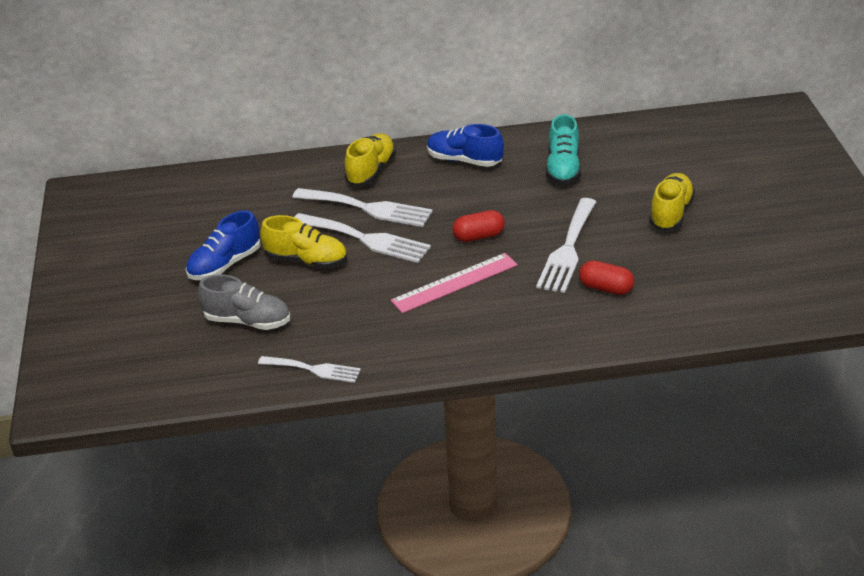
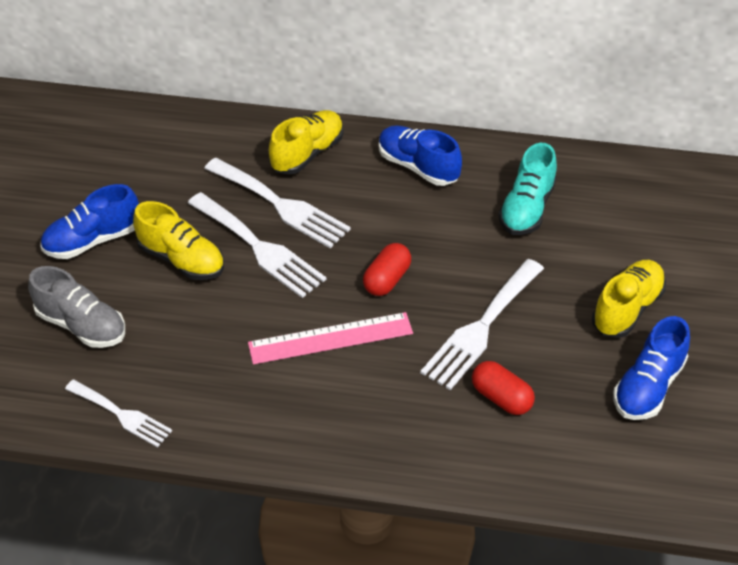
camera: 15 degrees right, 10 degrees up
red capsule [452,210,505,242] -> red capsule turned 60 degrees counterclockwise [363,243,411,296]
none -> blue shoe [613,316,690,420]

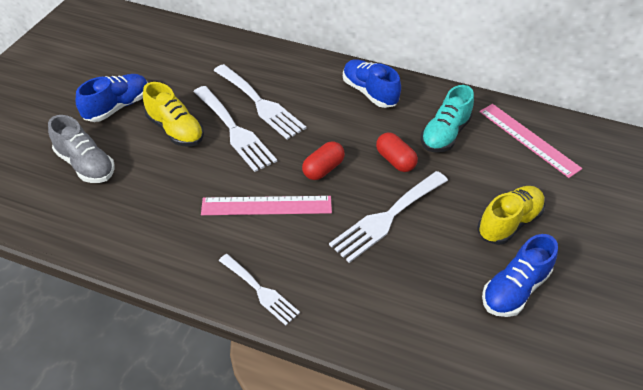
camera: 10 degrees right, 0 degrees up
blue shoe [40,184,139,259] -> blue shoe turned 150 degrees clockwise [76,74,148,122]
white fork [65,379,172,447] -> white fork moved to [219,254,300,325]
yellow shoe [269,110,344,174] -> none
red capsule [472,361,535,415] -> red capsule moved to [376,132,418,172]
none -> pink ruler [479,104,582,178]

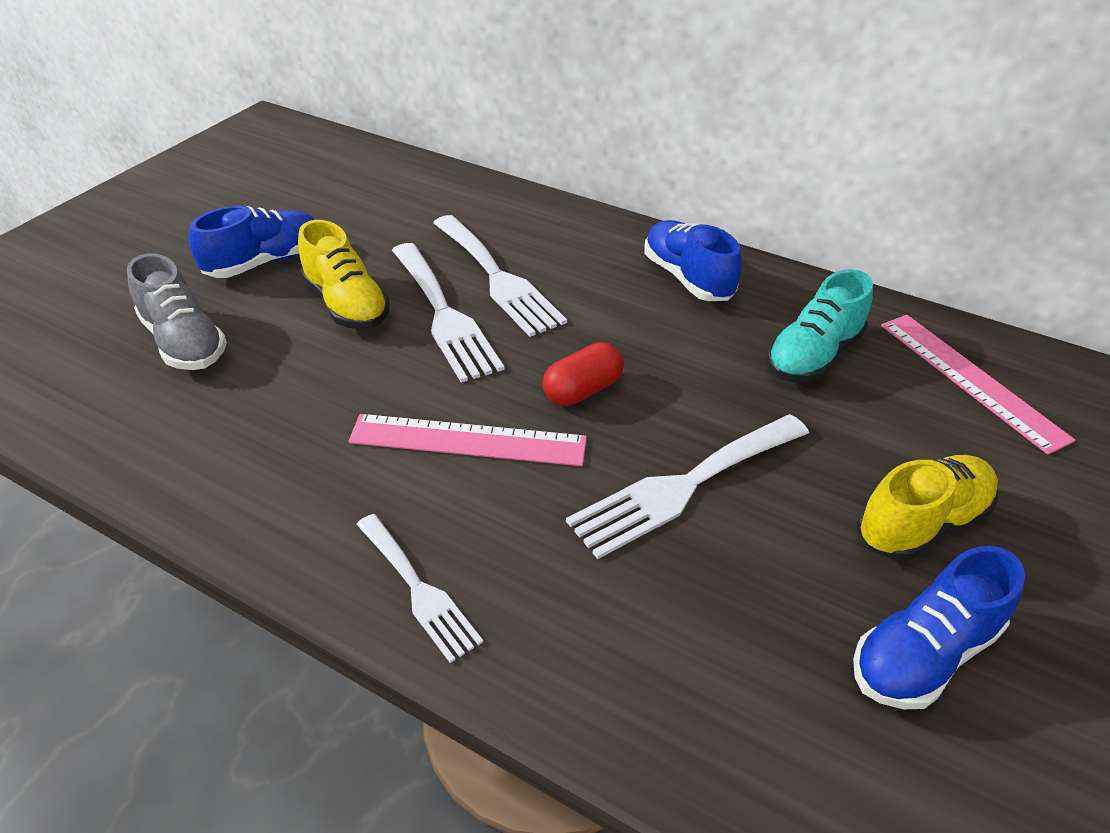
camera: 10 degrees right, 5 degrees down
red capsule [376,132,418,172] -> none

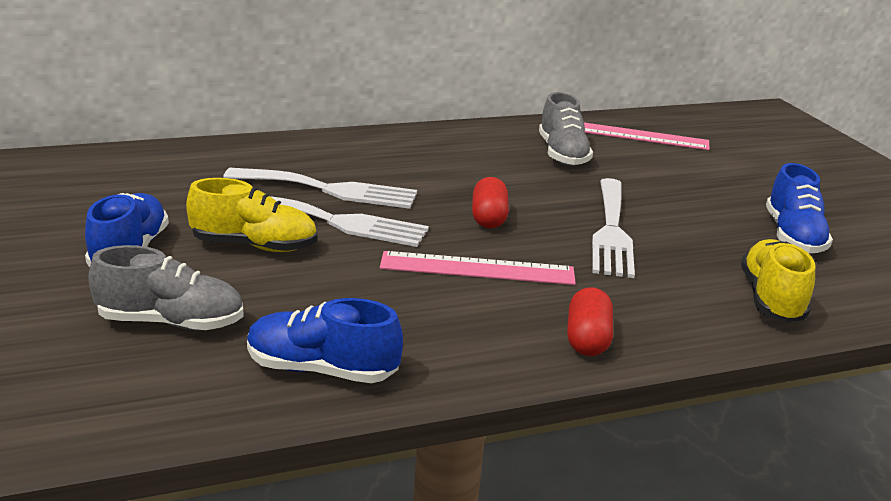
camera: 50 degrees left, 15 degrees down
pink ruler [348,414,587,466] -> pink ruler turned 45 degrees clockwise [380,251,576,285]
white fork [356,514,483,663] -> red capsule [567,287,613,356]
blue shoe [644,220,742,301] -> blue shoe moved to [247,298,403,383]
turquoise shoe [767,269,873,382] -> grey shoe [539,92,593,166]
yellow shoe [857,455,998,561] -> yellow shoe moved to [741,239,815,323]

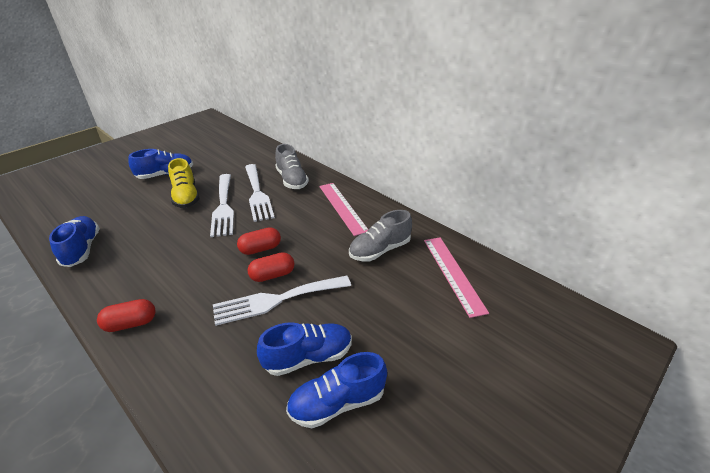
camera: 65 degrees right, 10 degrees up
grey shoe [88,245,244,330] -> grey shoe moved to [275,144,309,189]
pink ruler [380,251,576,285] -> pink ruler moved to [319,183,368,236]
yellow shoe [741,239,815,323] -> none
none -> red capsule [248,252,294,282]
none -> blue shoe [257,322,352,376]

